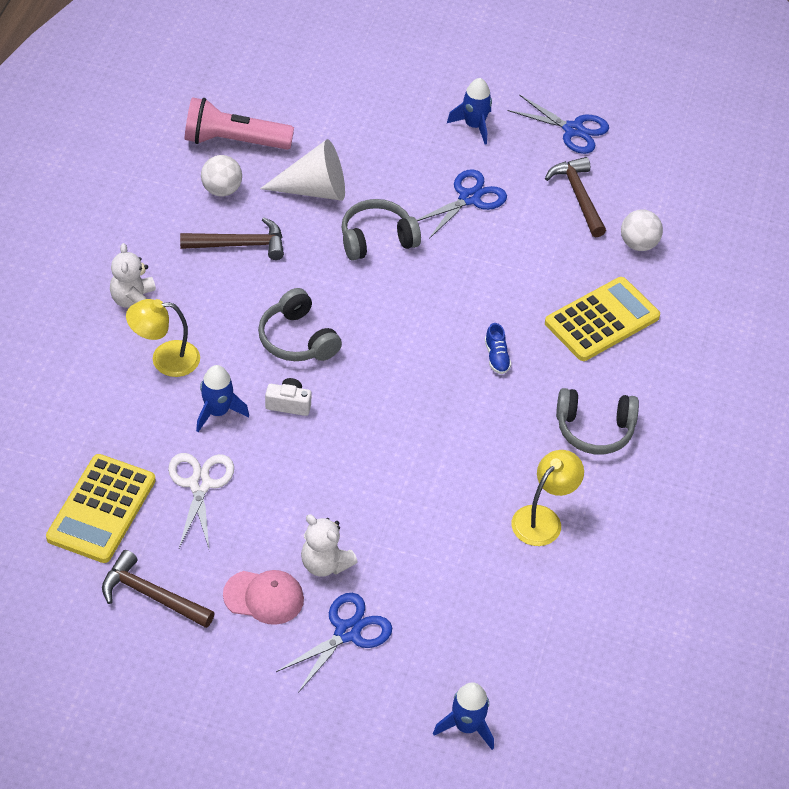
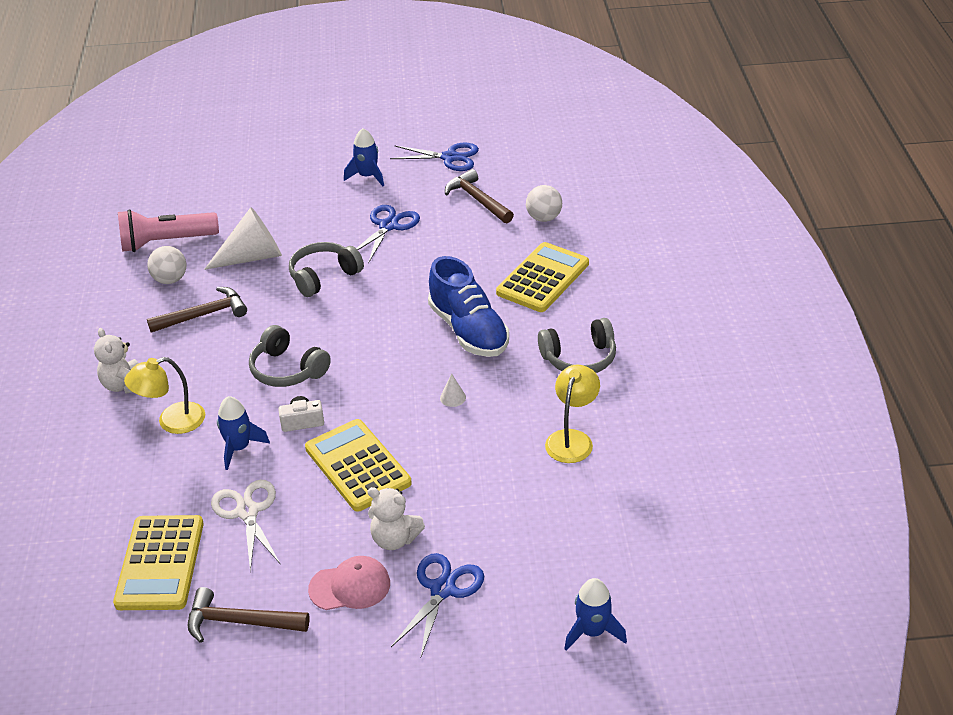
camera: 15 degrees left, 10 degrees down
blue shoe [485,323,511,374] -> blue shoe [428,256,509,357], size x2.49
none -> yellow calculator [305,419,412,512]
none -> white cone [440,373,466,407]

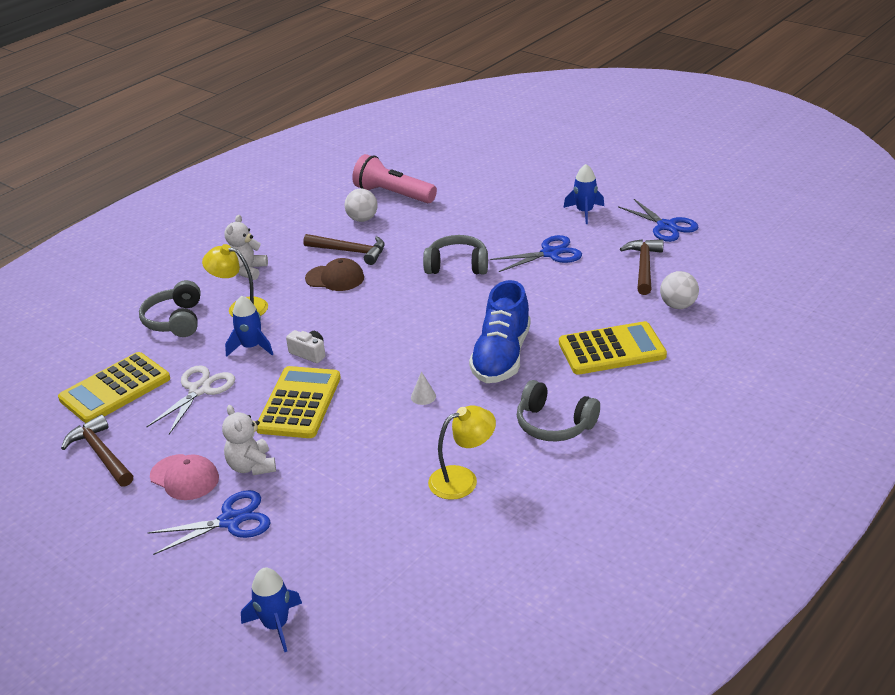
camera: 45 degrees right, 5 degrees down
white cone [204,207,282,270] -> none
grey headphones [249,325,331,387] -> grey headphones moved to [139,280,201,337]
none -> brown cap [305,258,364,291]

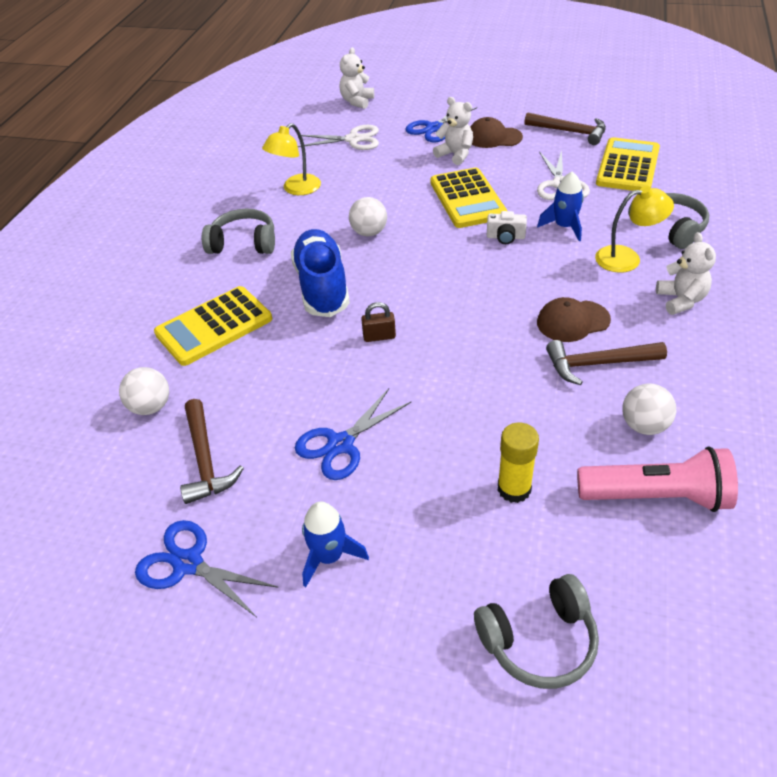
camera: 155 degrees right, 10 degrees up
pink cap [150,454,219,500] -> brown cap [470,117,523,148]
blue rocket [241,568,302,652] -> white teddy bear [340,47,374,109]
white cone [411,371,436,405] -> white ball [349,197,387,236]
grey headphones [423,235,488,275] -> grey headphones moved to [474,574,599,689]
none -> white scissors [298,125,379,150]
none -> brown padlock [361,302,396,342]
none -> yellow glue stick [498,423,539,503]

